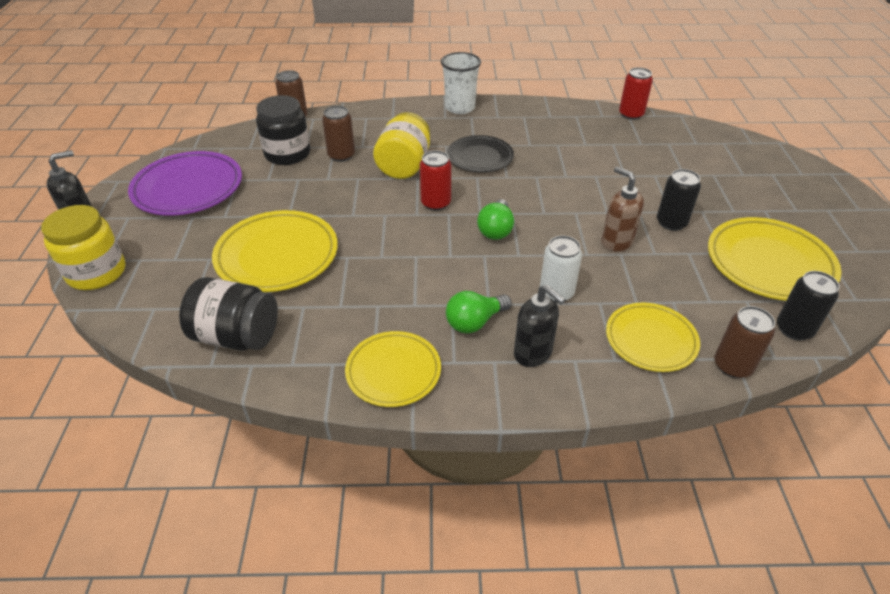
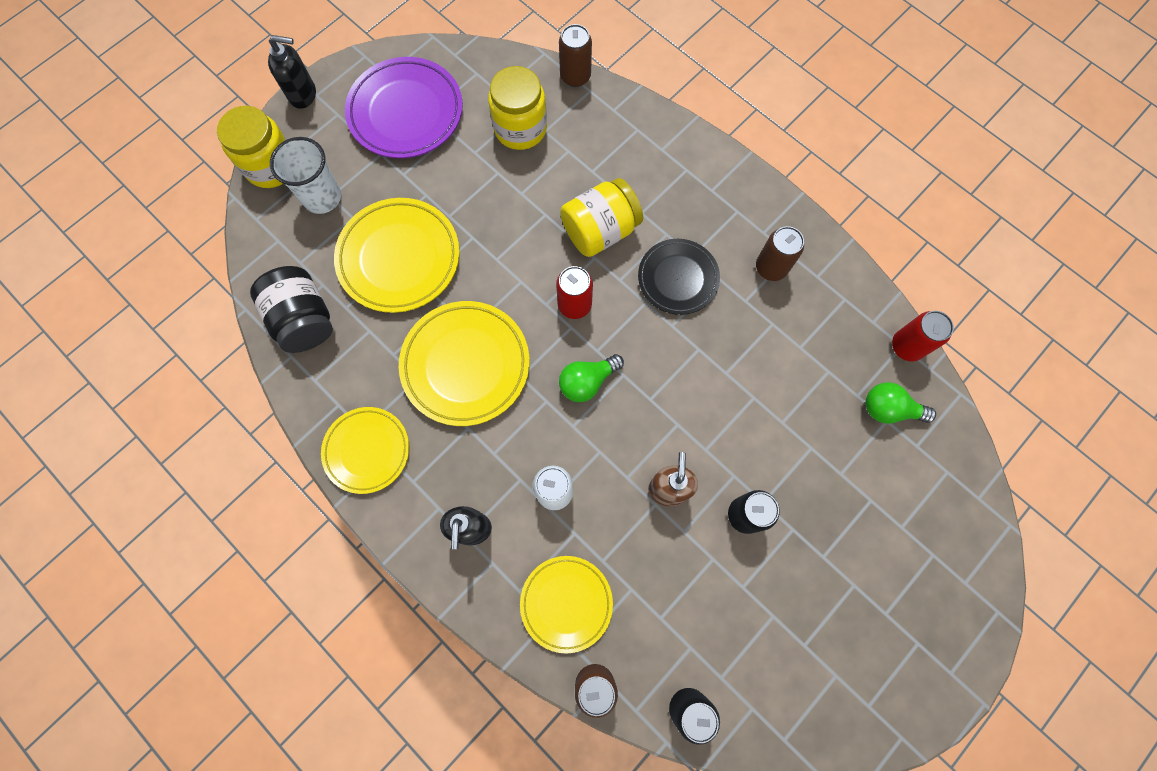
camera: 45 degrees right, 30 degrees up
black jar [256,95,310,165] -> yellow jar [488,66,547,150]
brown can [322,106,355,162] -> brown can moved to [756,226,804,281]
white cup [441,52,481,114] -> white cup moved to [270,137,341,214]
green light bulb [446,291,512,334] -> green light bulb moved to [866,382,936,424]
yellow plate [708,217,842,301] -> yellow plate moved to [399,301,530,426]

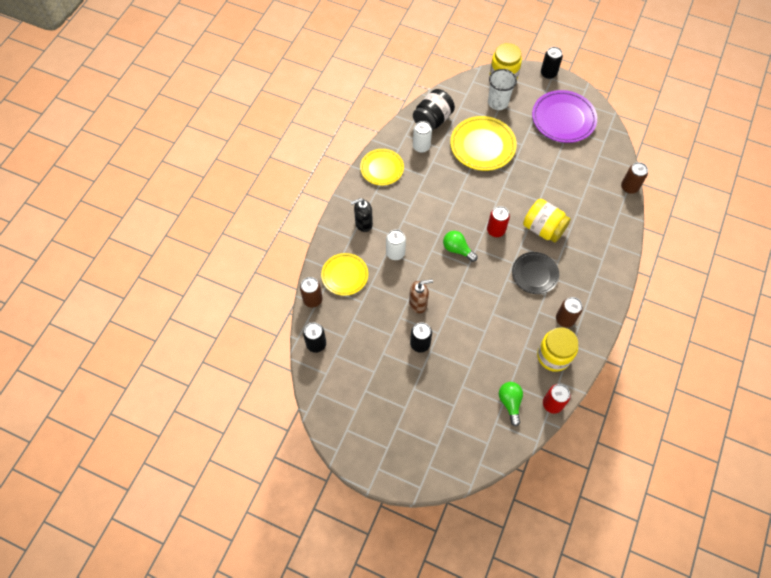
camera: 70 degrees right, 10 degrees down
black soap dispenser [268,35,316,109] -> black can [541,47,563,79]
yellow plate [399,301,530,426] -> none
yellow jar [488,66,547,150] -> yellow jar moved to [537,327,578,372]
none -> white can [413,121,432,153]

